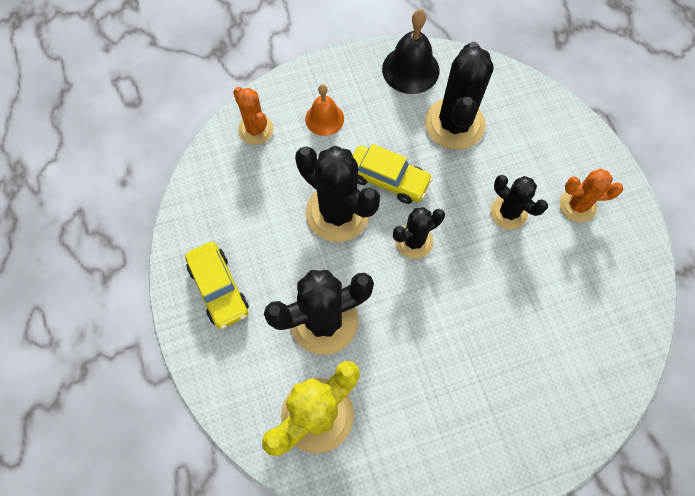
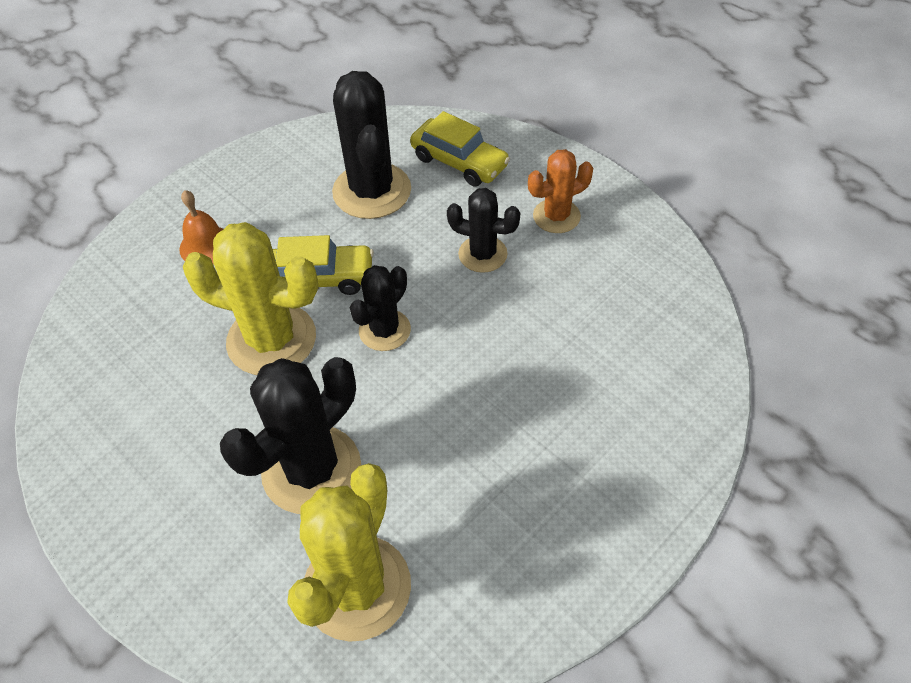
camera: 25 degrees left, 15 degrees down
yellow car [185,242,249,329] -> yellow car moved to [410,111,510,187]
orange cactus [233,87,274,145] -> none
black cactus [295,146,380,242] -> yellow cactus [183,222,318,375]
black bell [382,9,440,94] -> none

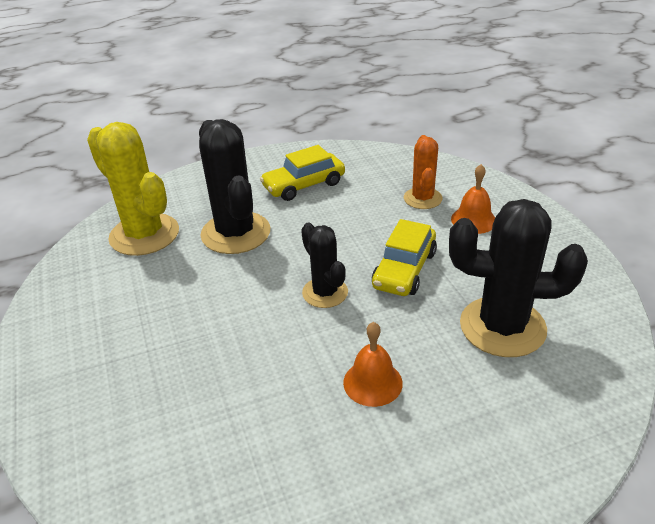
camera: 115 degrees right, 15 degrees down
yellow cactus [183,222,318,375] -> none
yellow car [410,111,510,187] -> yellow car moved to [260,145,345,201]
black cactus [447,188,520,273] -> orange bell [343,322,403,407]
orange cactus [528,149,593,233] -> orange cactus moved to [404,135,443,209]

